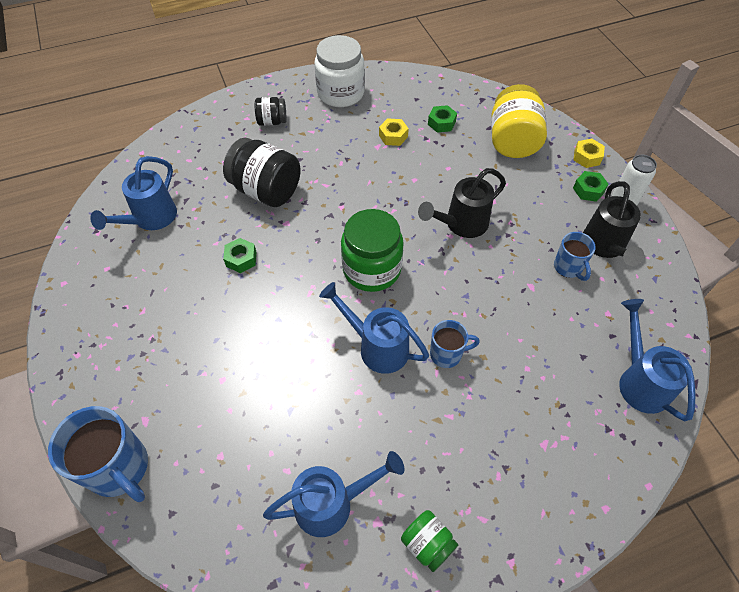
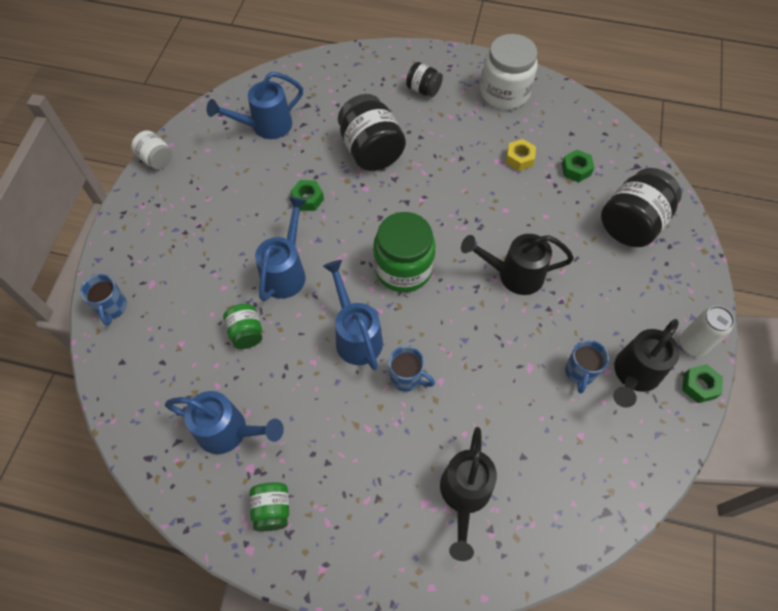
camera: 35 degrees right, 5 degrees up
blue mug [48,406,148,502] -> blue mug [80,274,127,326], size x0.57
yellow jar [491,84,547,158] -> black jar [601,168,682,247]
yellow nut [573,139,605,168] -> none
green nut [573,171,609,202] -> green nut moved to [682,364,723,403]
blue watering can [619,299,696,421] -> blue watering can moved to [255,196,307,301]
none -> white jar [131,130,172,169]
none -> green jar [223,304,262,349]
none -> black watering can [440,427,497,561]

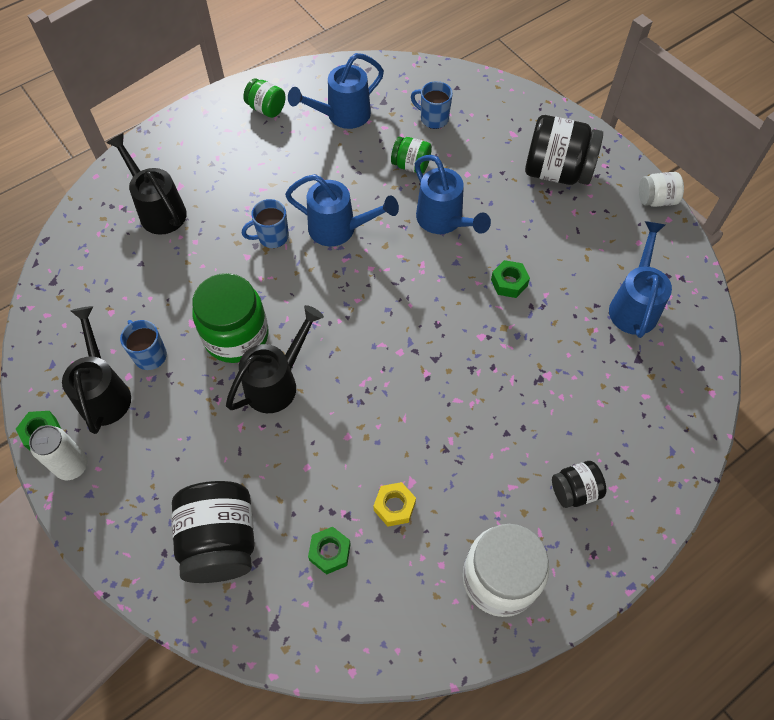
camera: 130 degrees right, 0 degrees up
blue mug [80,274,127,326] -> blue mug moved to [411,81,453,129]
black jar [338,94,406,171] -> black jar moved to [525,115,603,185]
green jar [373,212,436,292] -> green jar moved to [192,273,269,363]

